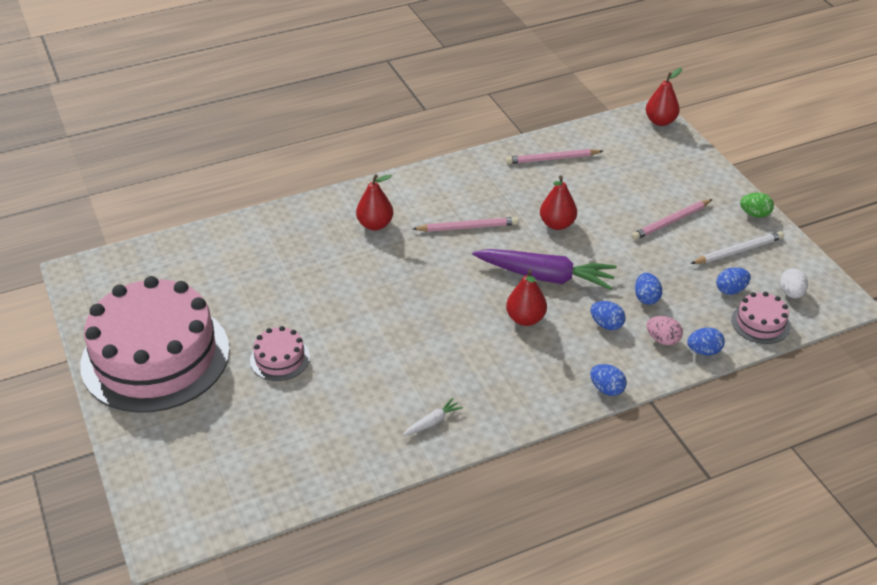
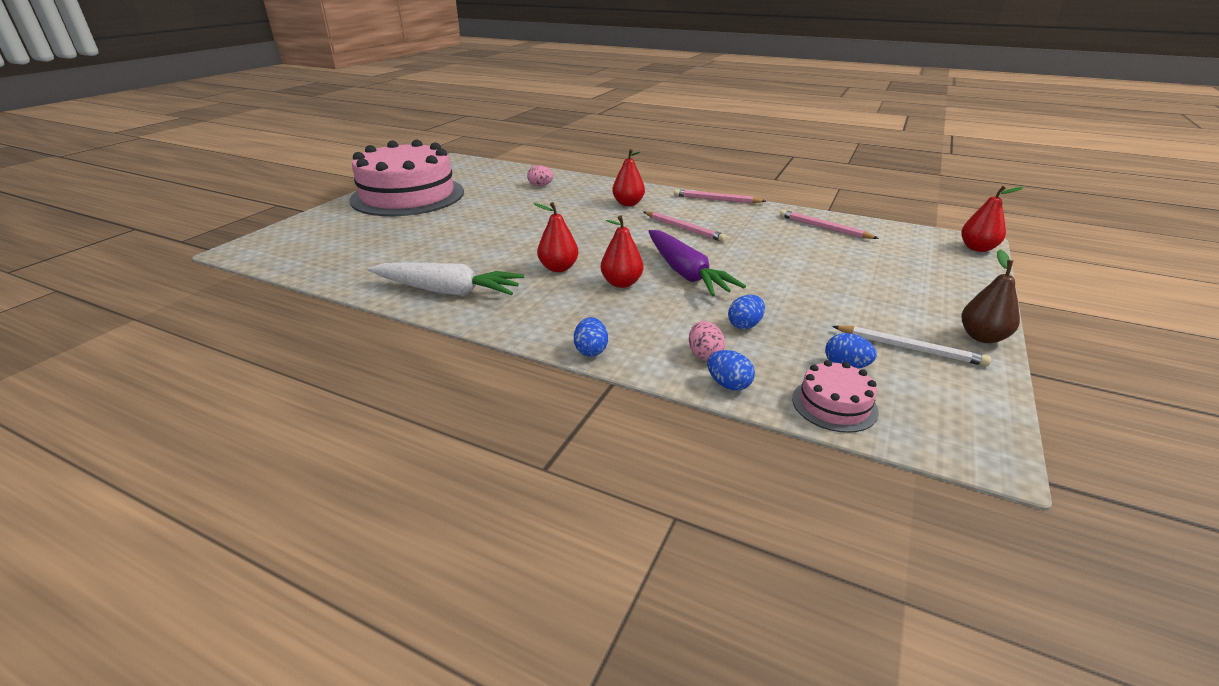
camera: 50 degrees right, 10 degrees down
pink cake [250,326,310,381] -> none
white carrot [403,398,463,436] -> white carrot [368,262,524,296], size x2.38
red pear [540,175,577,230] -> red pear moved to [534,202,579,272]
blue egg [590,301,625,330] -> none
pink pencil [631,199,713,240] -> pink pencil moved to [674,189,766,203]
green egg [740,193,774,218] -> brown pear [962,249,1020,343]
white egg [780,268,808,298] -> none
none -> pink egg [527,165,554,186]

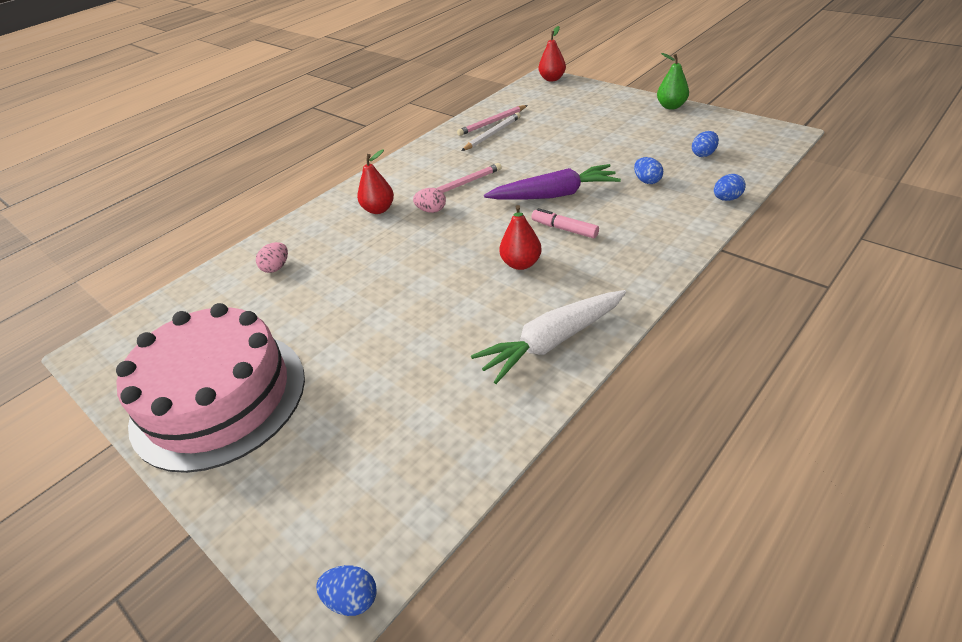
camera: 70 degrees left, 10 degrees up
white carrot [368,262,524,296] -> white carrot turned 150 degrees counterclockwise [471,290,626,384]
blue egg [574,317,608,357] -> blue egg moved to [316,565,377,616]
red pear [601,215,644,288] -> pink marker [531,208,599,238]
pink pencil [674,189,766,203] -> none
pink egg [689,321,725,361] -> pink egg moved to [413,188,446,213]
pink cake [792,360,879,433] -> none
white pencil [832,326,991,366] -> white pencil moved to [461,112,521,151]
brown pear [962,249,1020,343] -> green pear [657,53,689,110]

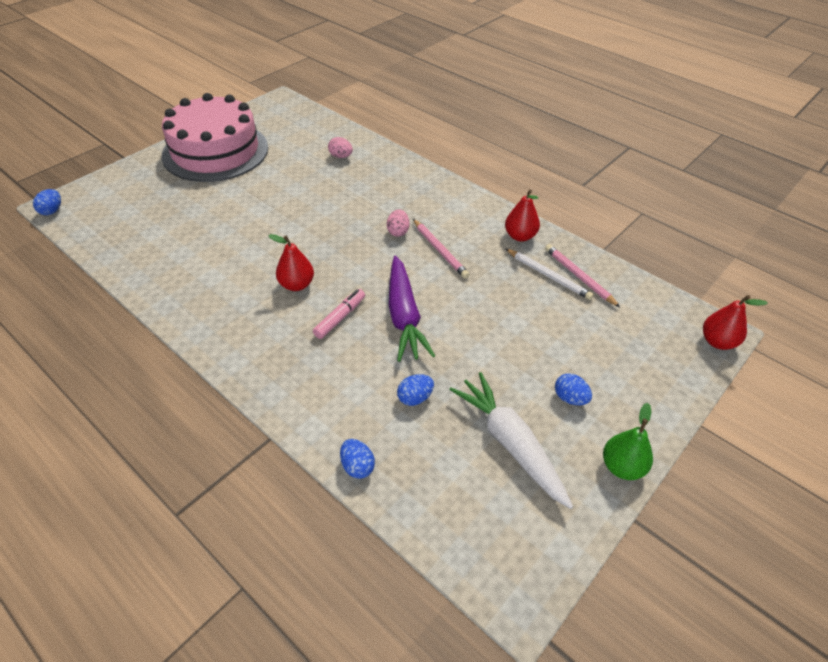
camera: 85 degrees right, 5 degrees up
red pear [357,149,394,214] -> red pear moved to [505,189,540,242]
white carrot [471,290,626,384] -> white carrot moved to [450,372,573,509]
blue egg [692,131,719,157] -> blue egg moved to [555,374,592,405]

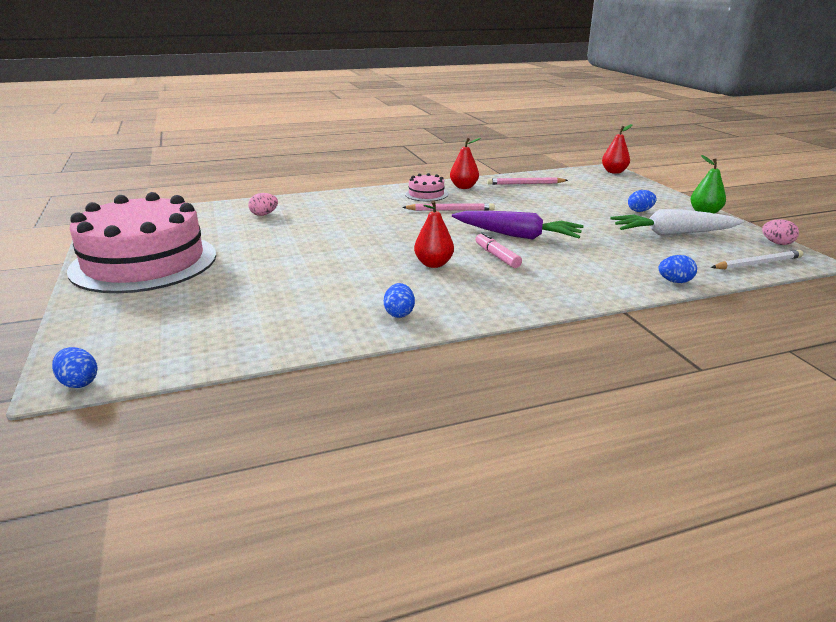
camera: 60 degrees left, 20 degrees down
pink egg [387,210,410,237] -> pink egg moved to [762,219,799,245]
blue egg [397,374,434,406] -> blue egg moved to [384,283,415,318]
white pencil [505,248,594,300] -> white pencil moved to [711,250,803,269]
none -> pink cake [405,173,448,201]

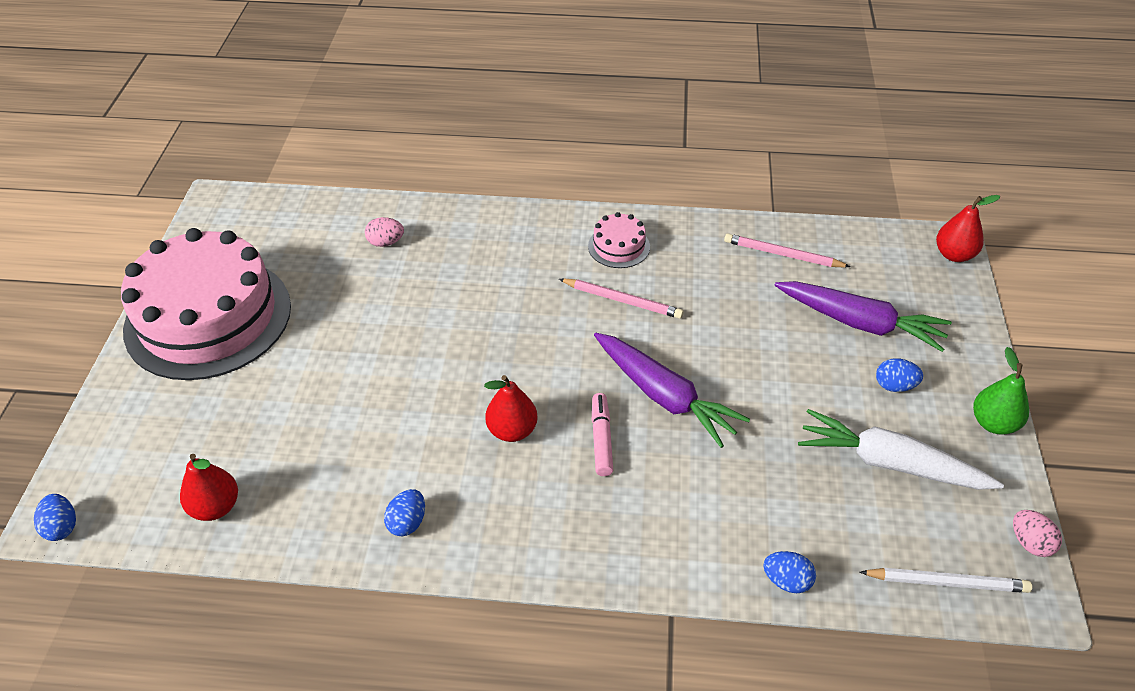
camera: 25 degrees right, 20 degrees up
red pear [450,138,481,189] -> red pear moved to [180,454,238,521]
none -> purple carrot [774,281,952,352]

